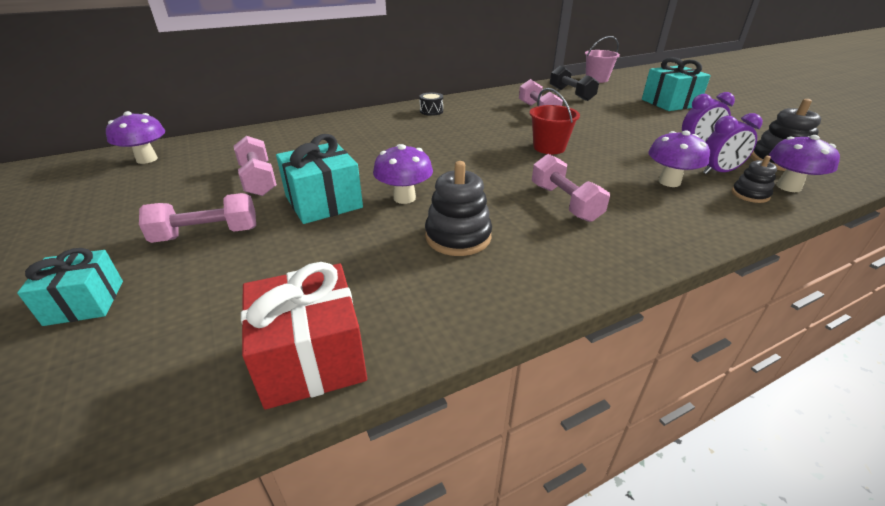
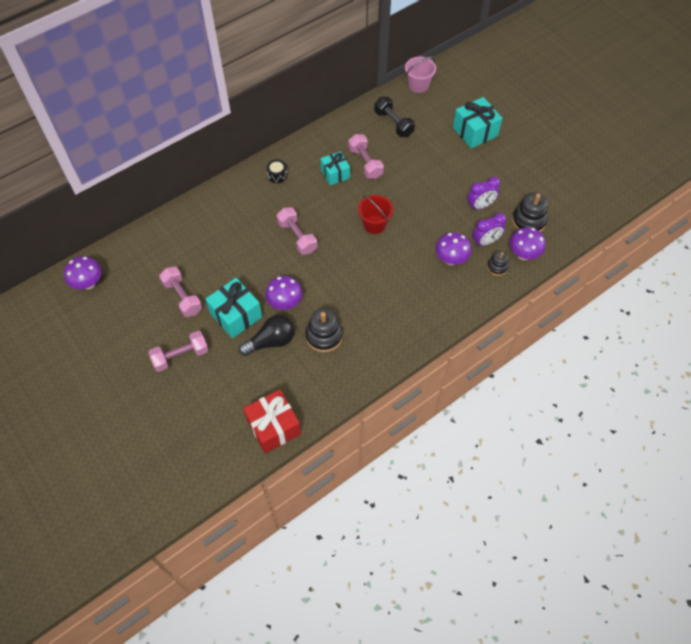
camera: 10 degrees left, 25 degrees up
turquoise gift [17,248,123,326] -> turquoise gift moved to [320,151,350,185]
pink dumbbell [532,154,610,222] -> pink dumbbell moved to [277,207,317,255]
none -> black light bulb [239,315,294,356]

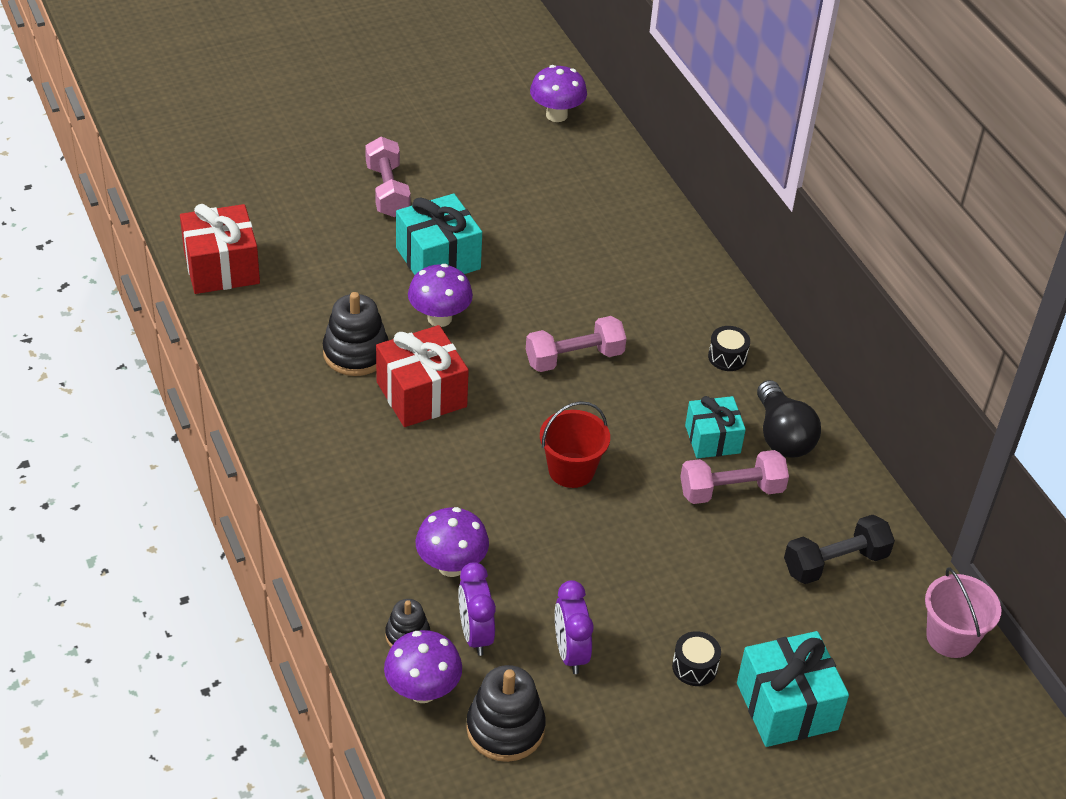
camera: 100 degrees right, 15 degrees down
pink dumbbell [159,266,202,317] -> none
black light bulb [239,315,294,356] -> black light bulb moved to [757,380,821,458]
none -> red gift [376,325,469,427]
none -> black drum [672,631,721,686]

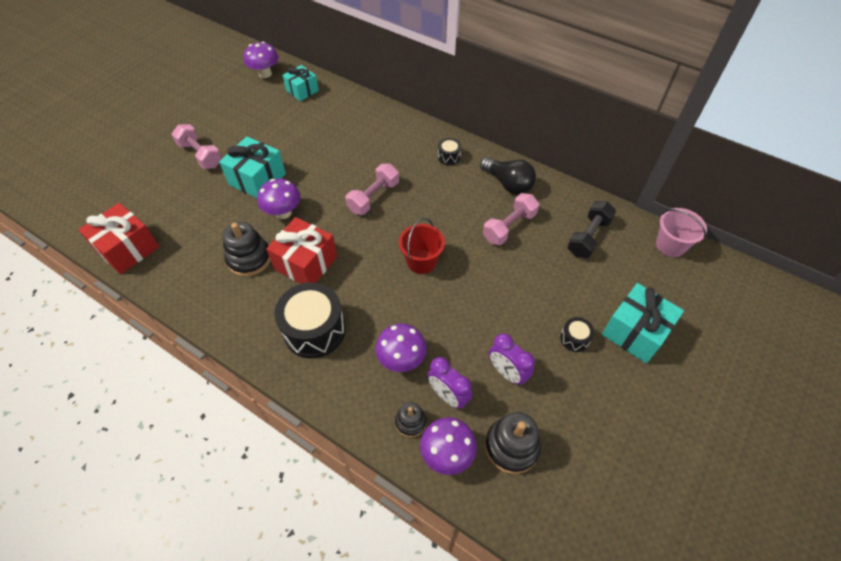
camera: 30 degrees left, 10 degrees up
turquoise gift [685,396,746,458] -> turquoise gift moved to [282,65,319,101]
none -> black drum [274,282,346,358]

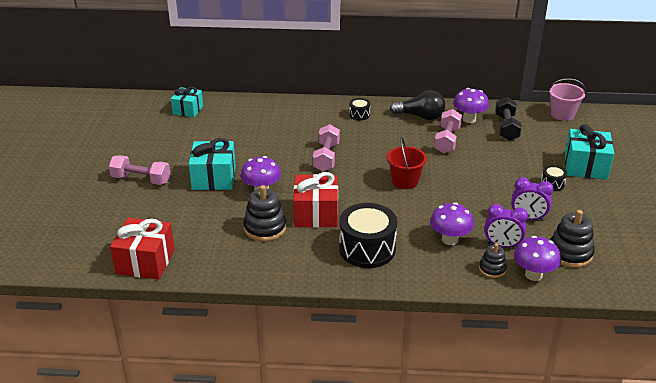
camera: 30 degrees left, 20 degrees down
purple mushroom [244,42,279,78] -> purple mushroom moved to [453,88,489,123]

